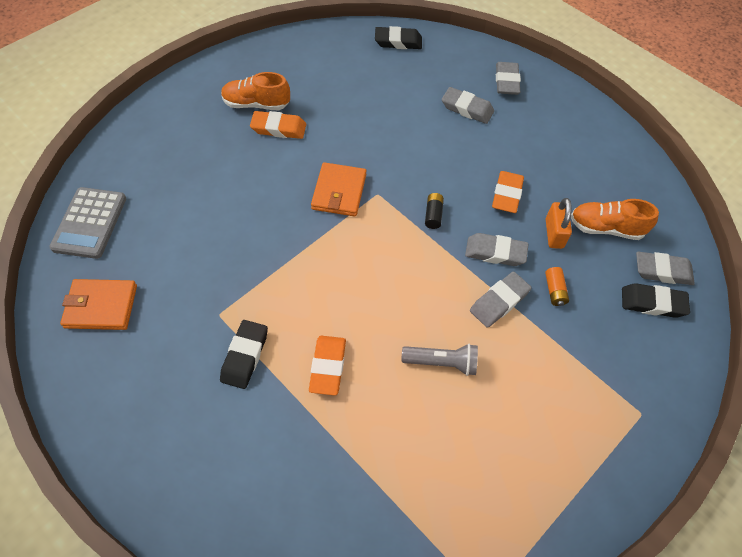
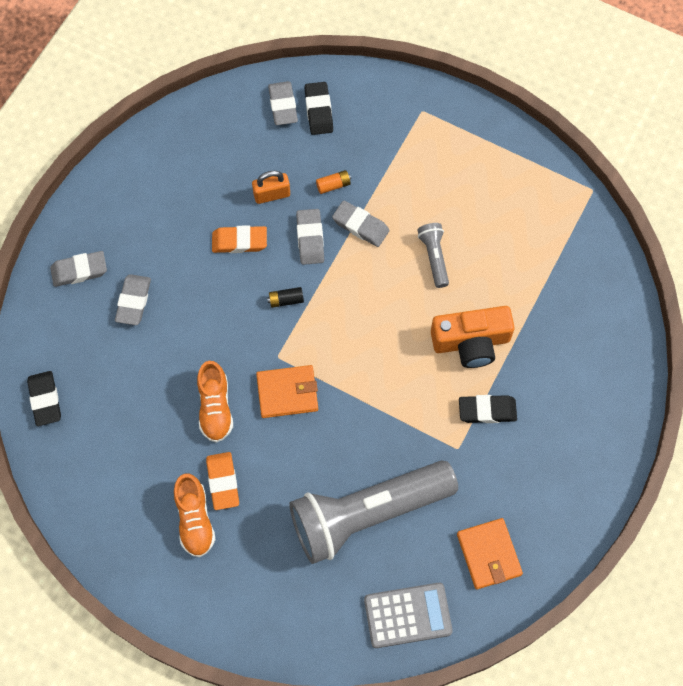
camera: 105 degrees left, 10 degrees up
orange eraser [309,336,346,396] -> orange camera [431,306,515,368]
orange shoe [571,199,659,240] -> orange shoe moved to [197,361,233,443]
none -> grey flashlight [289,461,458,564]

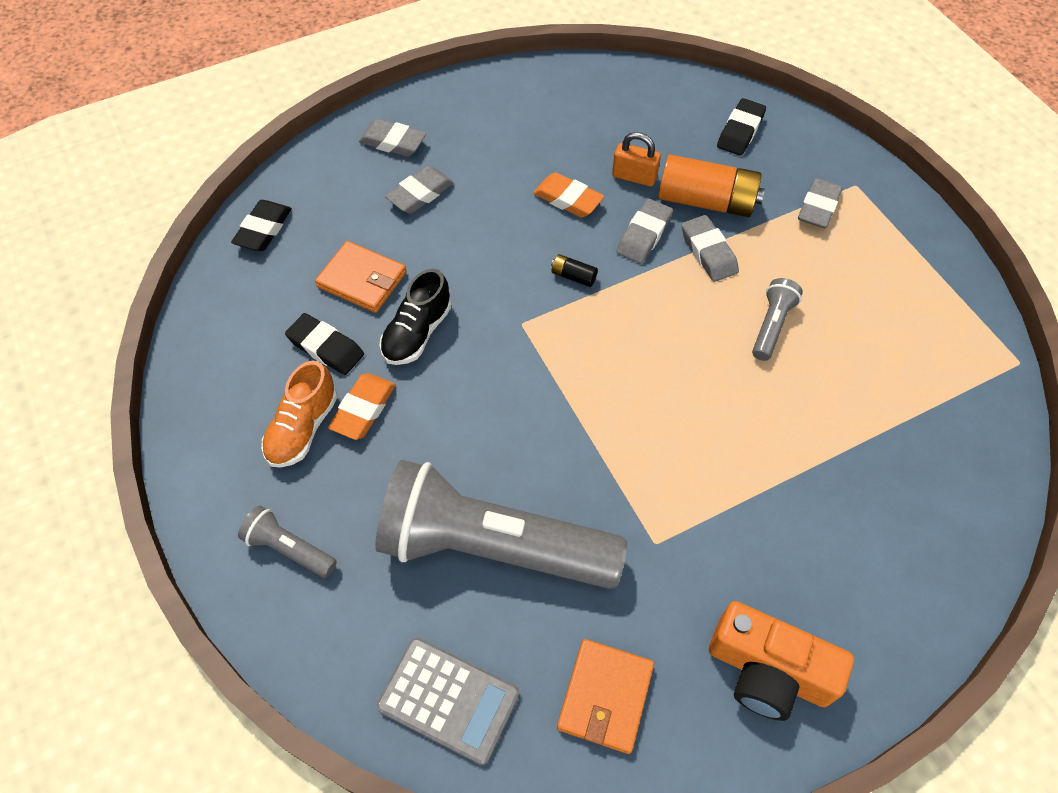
camera: 35 degrees right, 10 degrees down
orange shoe [197,361,233,443] -> black shoe [380,269,451,365]
orange wallet [256,365,318,418] -> orange wallet moved to [315,241,406,313]
grey eraser [268,81,298,125] -> grey eraser moved to [798,178,843,228]
orange battery [316,170,351,194] -> orange battery [658,155,765,217], size x2.32
orange camera [431,306,515,368] -> orange camera moved to [709,601,854,721]
black eraser [459,395,517,423] -> black eraser moved to [285,313,364,375]
none -> grey flashlight [238,505,337,578]

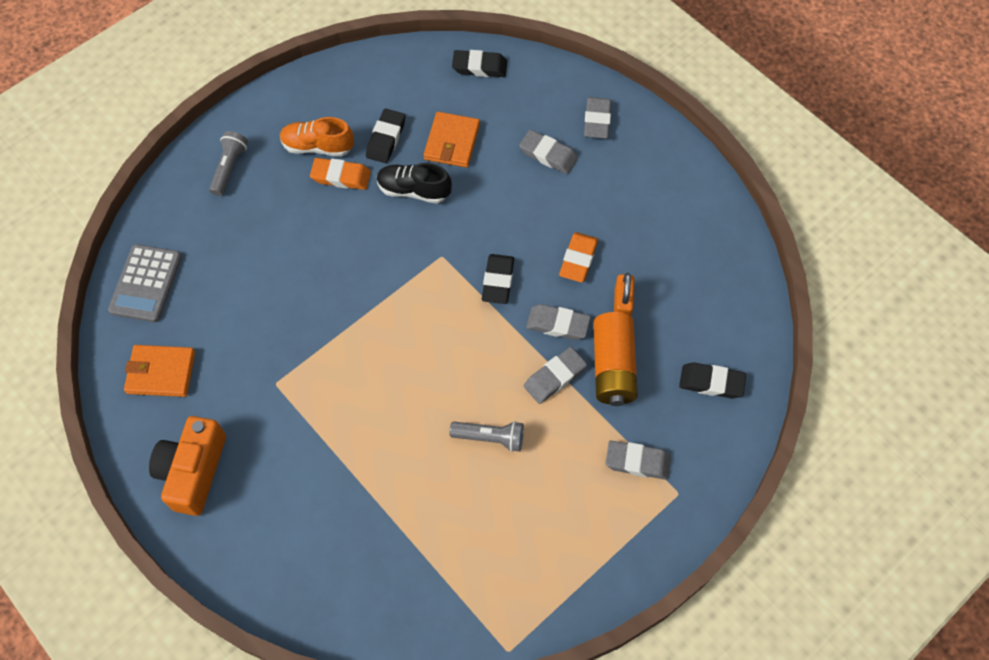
camera: 75 degrees right, 5 degrees up
grey flashlight [375,460,627,589] -> none
black battery [551,254,598,287] -> black eraser [482,254,514,304]

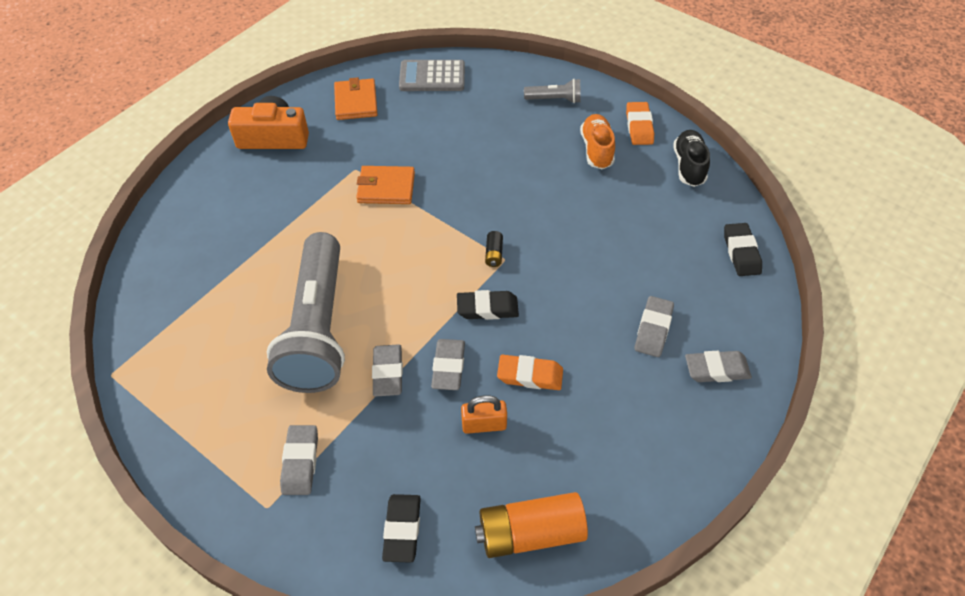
camera: 80 degrees right, 10 degrees down
orange eraser [310,158,371,190] -> orange eraser moved to [626,102,654,145]
black eraser [366,109,405,163] -> none
black shoe [377,163,452,204] -> black shoe moved to [673,130,710,187]
orange wallet [424,112,480,168] -> orange wallet moved to [356,166,415,204]
grey flashlight [449,421,524,452] -> grey flashlight [267,232,345,393], size x2.41
grey eraser [524,347,587,404] -> grey eraser turned 45 degrees clockwise [372,344,403,396]
orange battery [593,312,638,406] -> orange battery moved to [475,492,588,558]
none -> black battery [485,231,503,267]

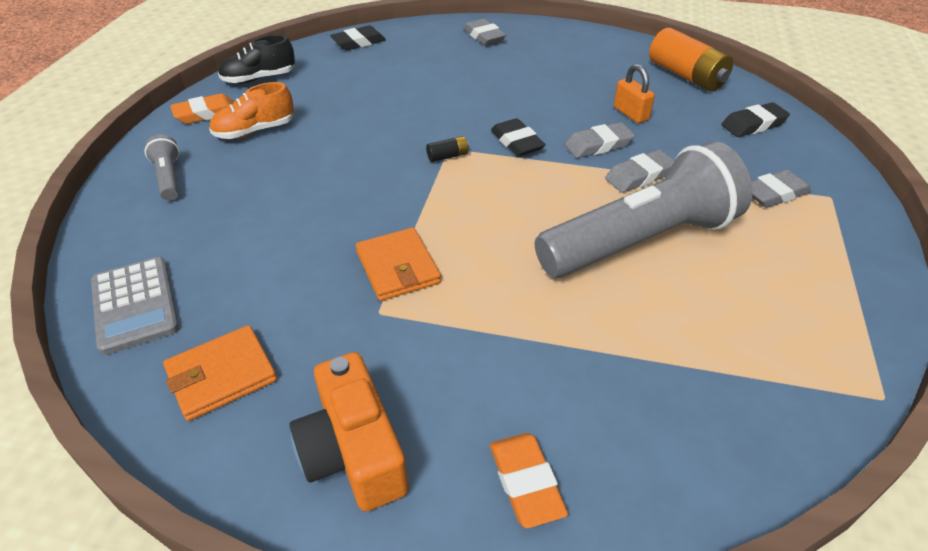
camera: 115 degrees left, 10 degrees down
orange eraser [497,355,563,390] -> orange eraser moved to [490,433,568,528]
grey eraser [634,296,674,357] -> none

